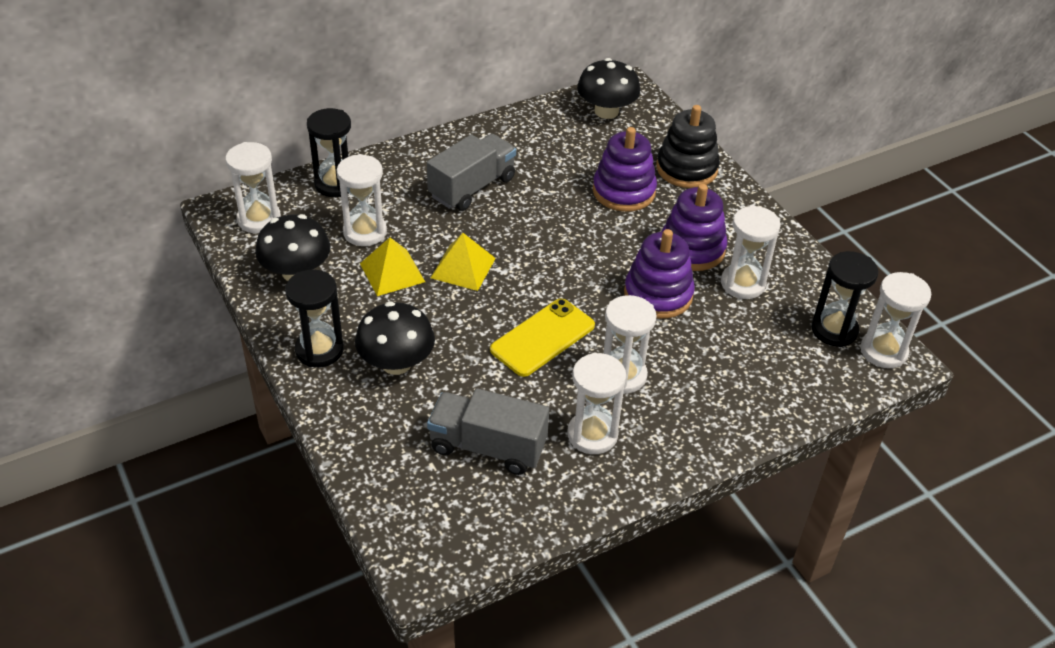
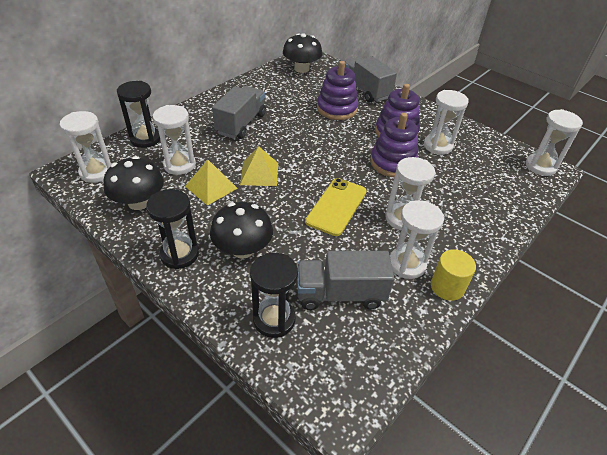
camera: 20 degrees left, 0 degrees up
black stacking toy [656,105,720,188] -> grey truck [345,56,397,103]
black hourglass [811,251,878,347] -> black hourglass moved to [250,253,298,338]
none -> yellow cylinder [431,249,476,301]

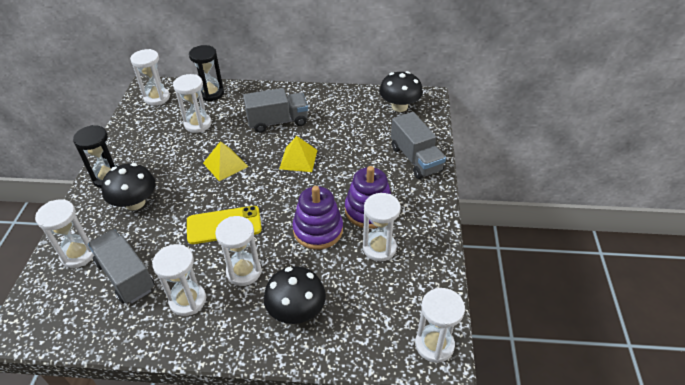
camera: 55 degrees right, 0 degrees up
black mushroom [103,156,164,210] -> black mushroom moved to [264,266,326,324]
yellow pyramid [185,160,238,206] -> yellow pyramid moved to [279,136,317,172]
black hourglass [250,253,298,338] -> white hourglass [35,199,94,268]
purple stacking toy [317,61,359,120] -> none
grey truck [345,56,397,103] -> grey truck turned 135 degrees clockwise [391,112,446,179]
yellow cylinder [431,249,476,301] -> none

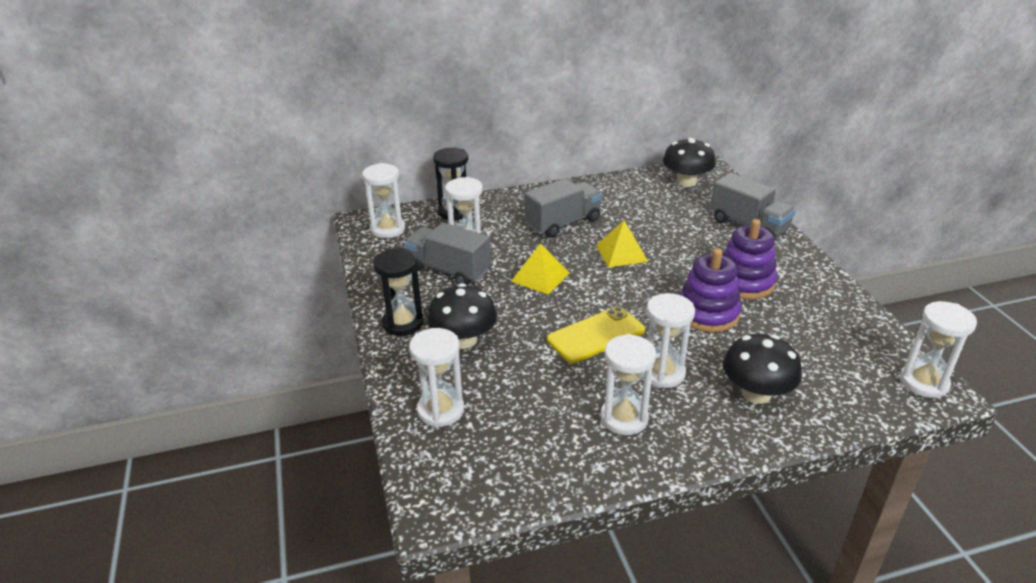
camera: 20 degrees left, 10 degrees down
grey truck [88,229,155,304] -> grey truck moved to [404,222,491,286]
white hourglass [363,193,401,261] -> none

